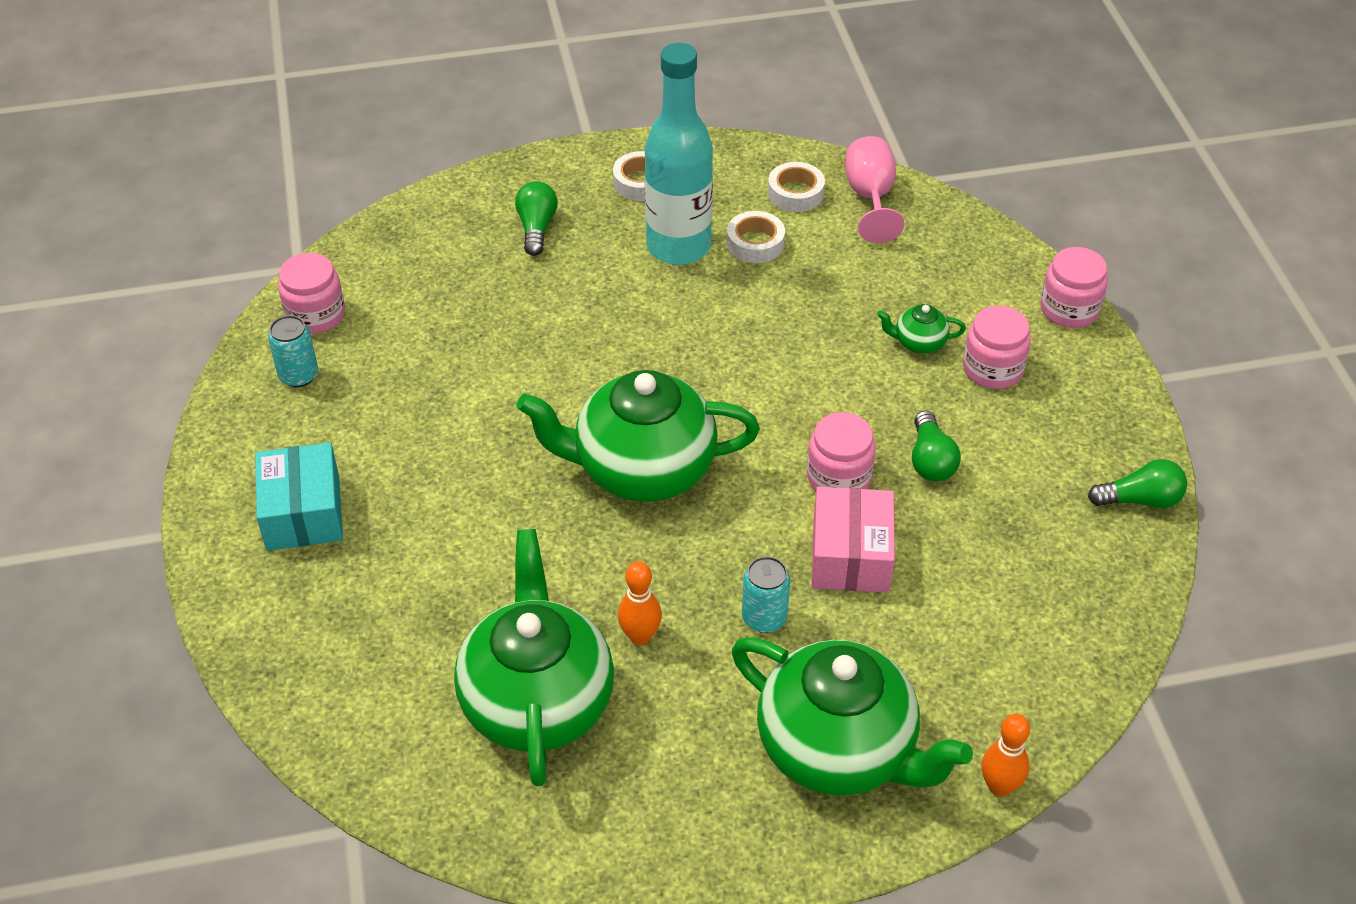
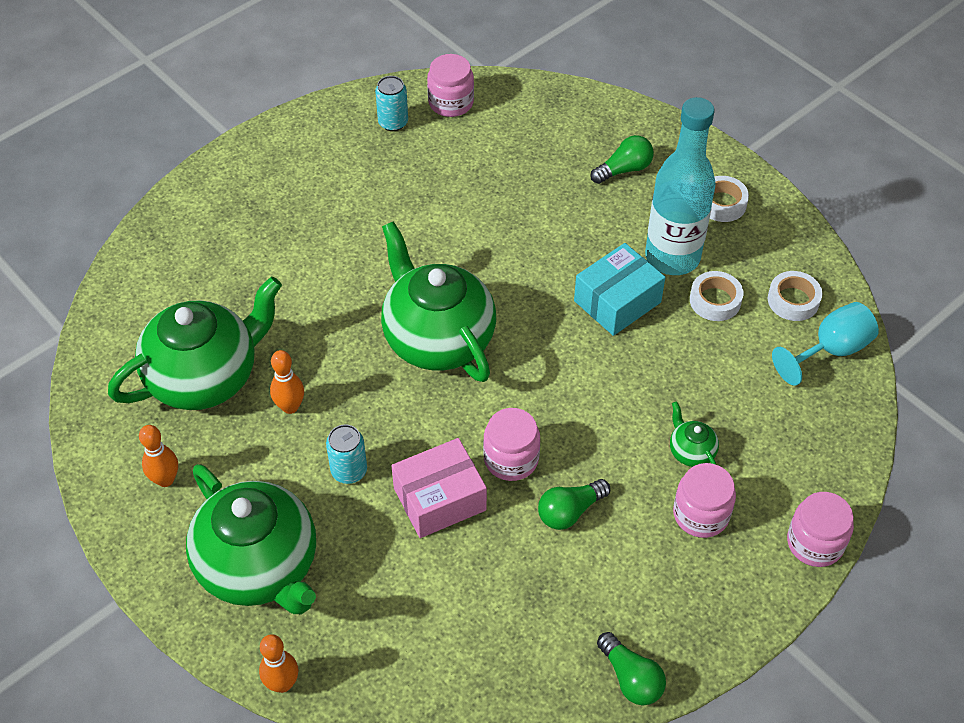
camera: 60 degrees right, 5 degrees up
turquoise box [255,442,343,551] -> turquoise box moved to [574,243,665,336]
green teapot [732,637,973,796] -> green teapot turned 45 degrees counterclockwise [186,464,316,614]
pink goblet [845,136,904,243] -> turquoise goblet [772,302,879,386]
none -> orange bowling pin [139,425,178,487]

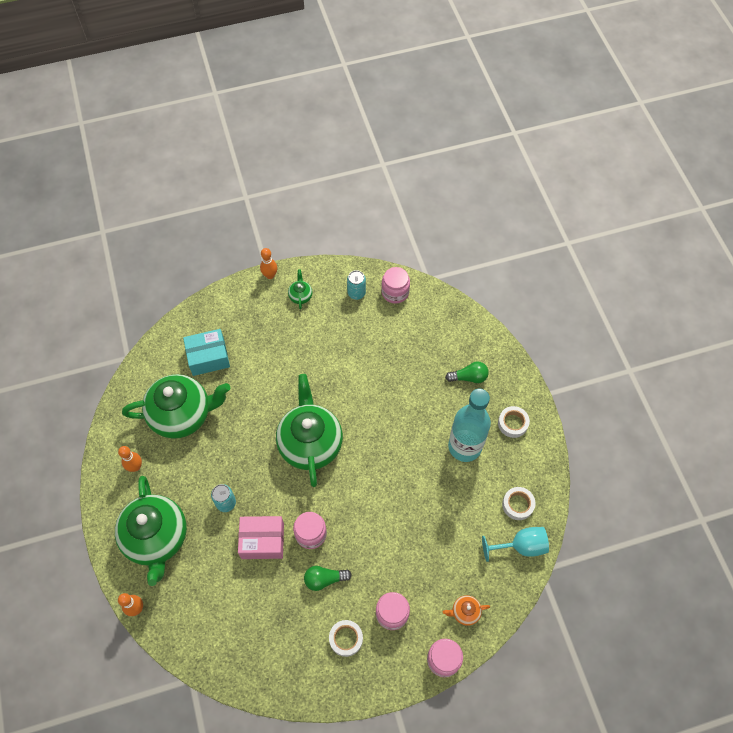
camera: 25 degrees right, 10 degrees up
orange bowling pin [270,350,304,414] -> orange bowling pin moved to [260,248,277,279]
turquoise box [574,243,665,336] -> turquoise box moved to [183,329,230,376]
green light bulb [597,632,666,705] -> none
green teapot [670,401,719,467] -> green teapot moved to [288,269,313,309]
white tape [690,271,744,321] -> white tape moved to [329,620,363,657]
none -> orange teapot [443,595,490,626]

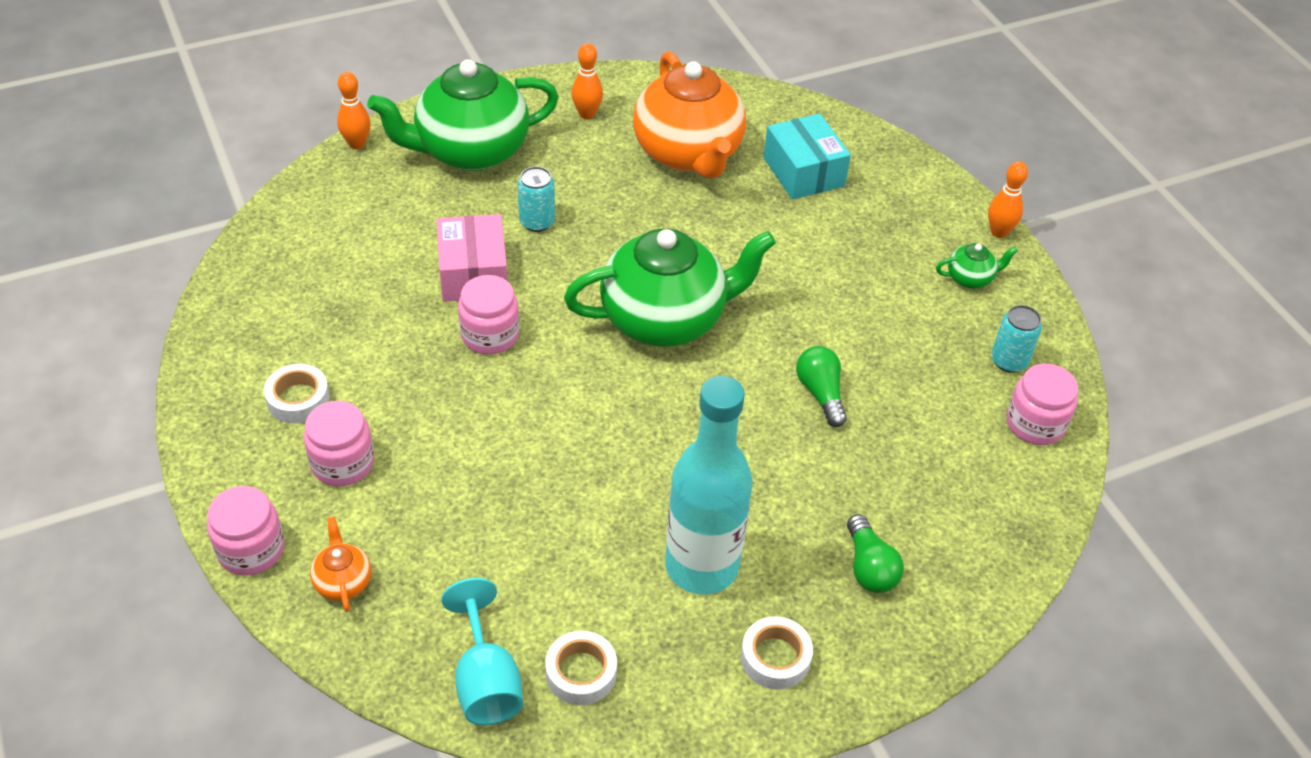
camera: 80 degrees right, 15 degrees down
green teapot [122,374,230,439] -> orange teapot [633,51,746,179]
green light bulb [304,566,352,591] -> green light bulb moved to [796,346,847,427]

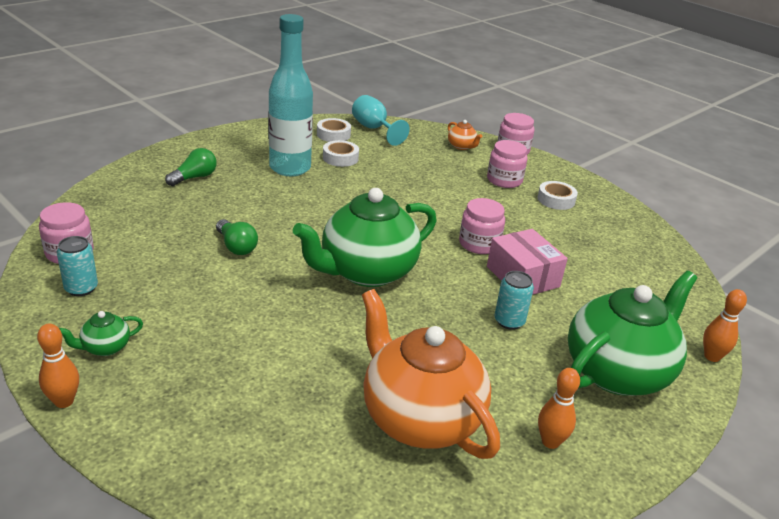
camera: 160 degrees right, 15 degrees down
white tape [741,616,813,690] -> white tape moved to [323,140,359,167]
turquoise box [763,114,851,199] -> none
green light bulb [847,514,904,593] -> green light bulb turned 75 degrees clockwise [165,148,217,186]

